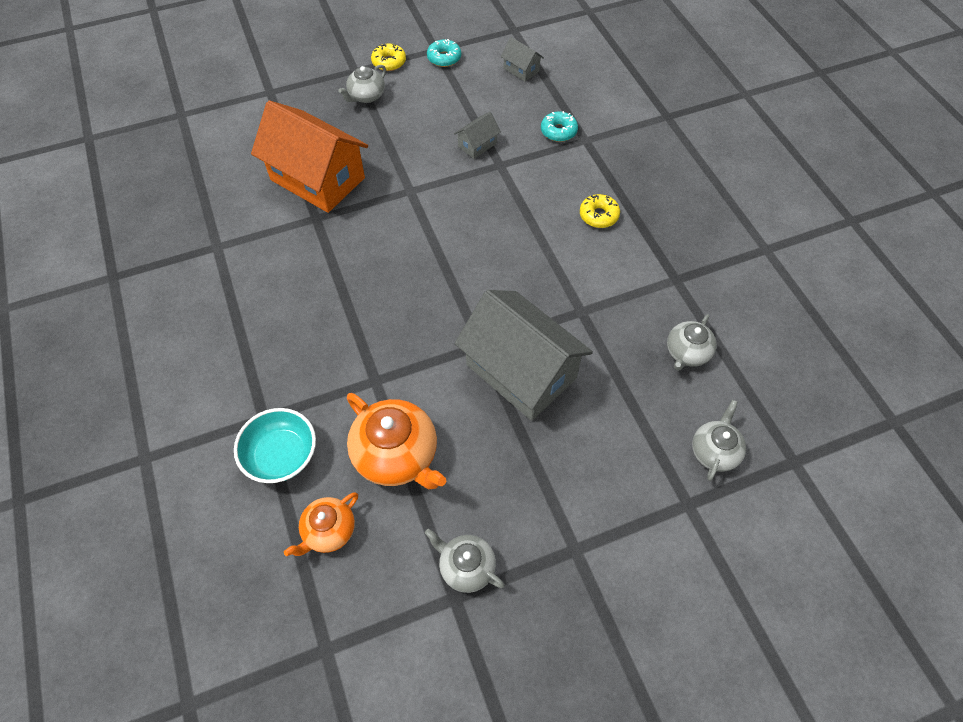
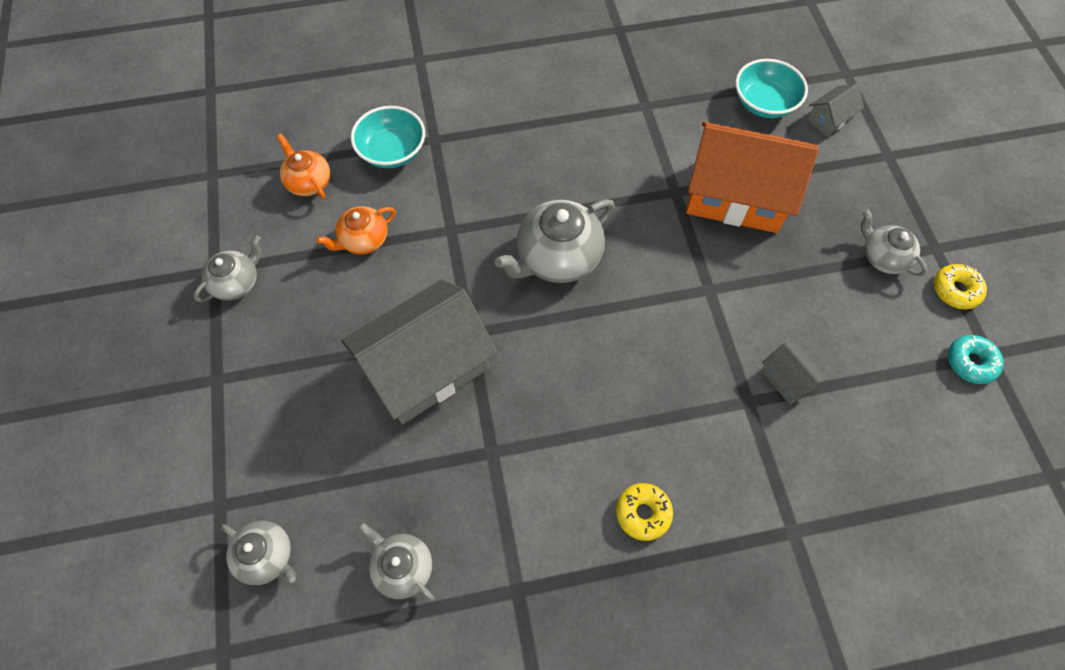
camera: 100 degrees right, 5 degrees up
orange house [251,100,368,213] -> orange house turned 60 degrees clockwise [686,122,819,233]
orange teapot [347,393,446,489] -> orange teapot [316,206,396,254], size x0.59
grey house [500,37,544,82] -> grey house moved to [807,83,864,136]
turquoise donut [541,111,578,142] -> none
none -> grey teapot [495,199,615,283]
none -> turquoise bowl [735,59,808,118]

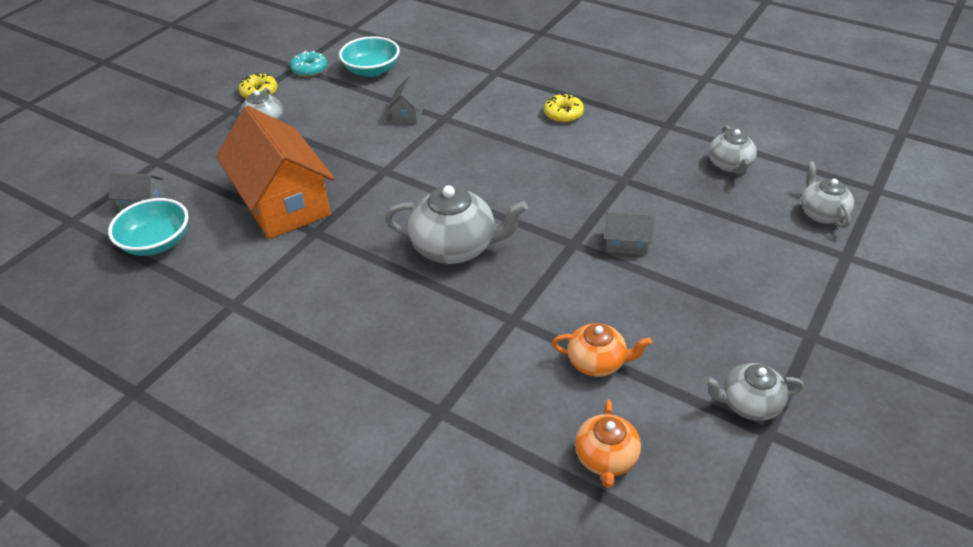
camera: 135 degrees left, 20 degrees down
grey house [341,279,498,424] -> grey house [605,211,654,255], size x0.43
turquoise bowl [351,106,425,168] -> turquoise bowl moved to [339,36,400,77]

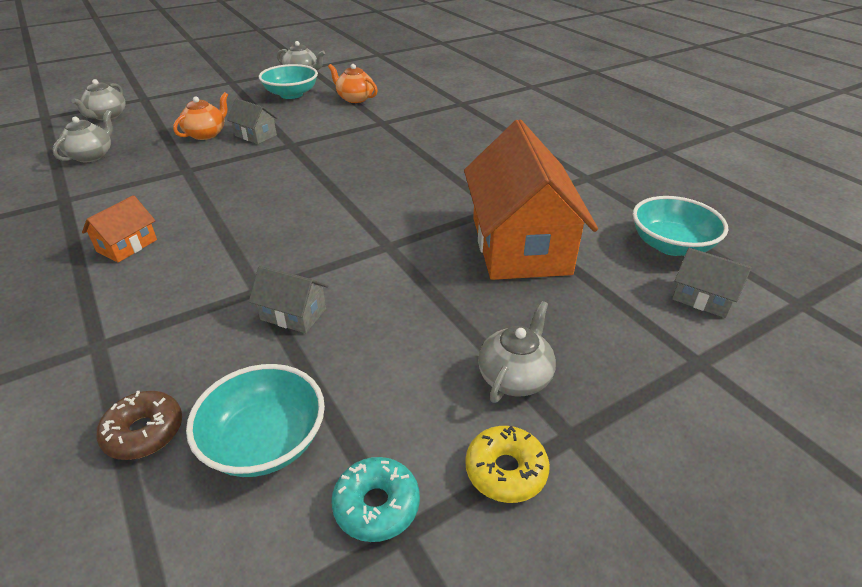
camera: 155 degrees left, 5 degrees down
grey teapot [385,185,528,264] -> none
grey house [387,76,427,124] -> grey house turned 75 degrees clockwise [249,265,329,333]
yellow donut [544,94,584,123] -> orange house [82,195,157,263]
orange teapot [575,399,641,488] -> orange teapot moved to [173,92,228,140]
none -> brown donut [96,391,182,460]
none -> turquoise bowl [259,64,318,99]

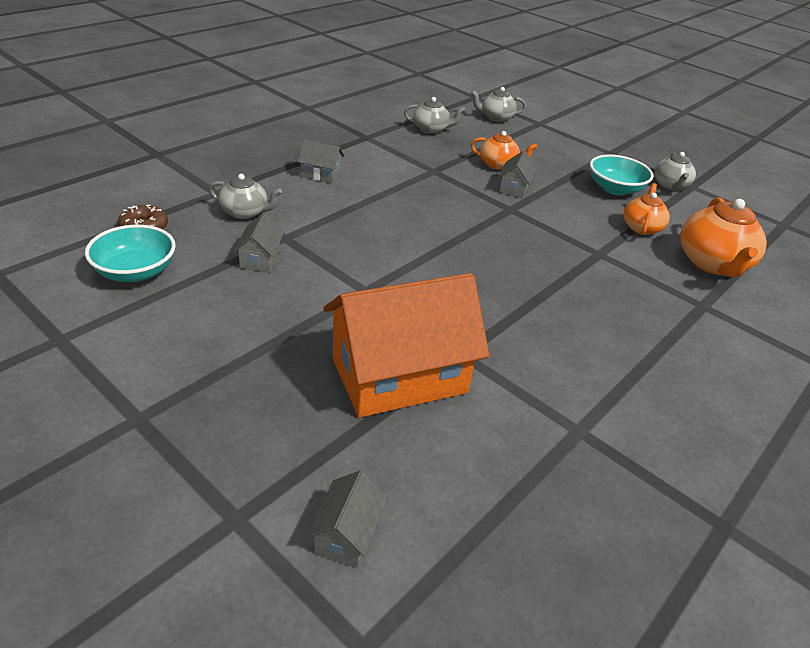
camera: 70 degrees right, 0 degrees up
orange house [82,195,157,263] -> grey house [297,140,344,183]
turquoise donut [331,457,420,542] -> none
yellow donut [465,426,550,503] -> none
grey teapot [478,301,556,403] -> grey teapot moved to [209,174,282,219]
turquoise bowl [633,196,728,256] -> none
none -> orange teapot [680,197,767,277]

